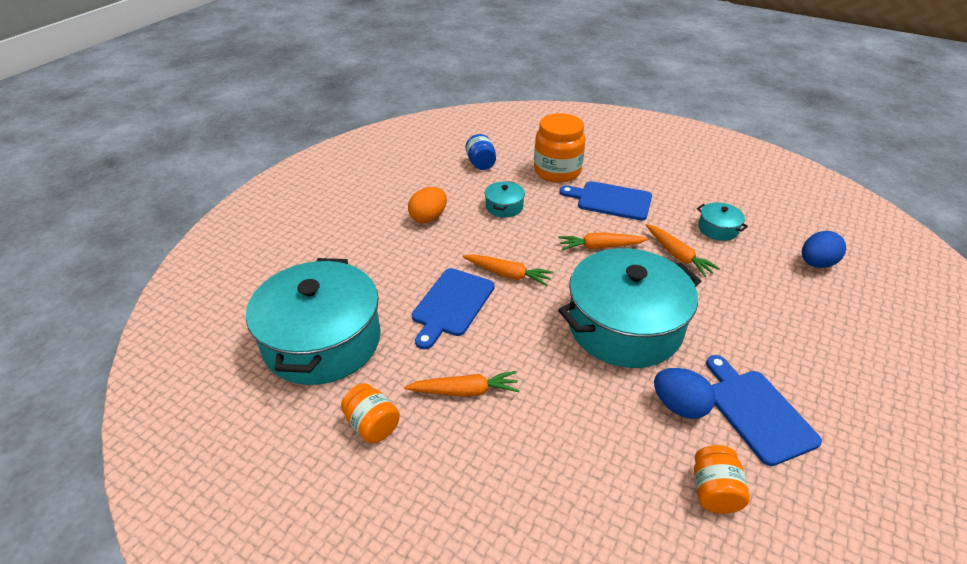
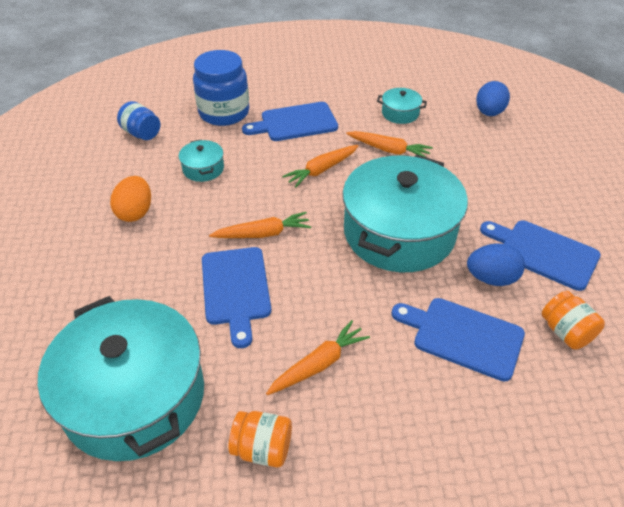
camera: 35 degrees left, 5 degrees up
orange jar [534,113,586,183] -> blue jar [193,50,249,126]
none -> blue cutting board [391,298,525,382]

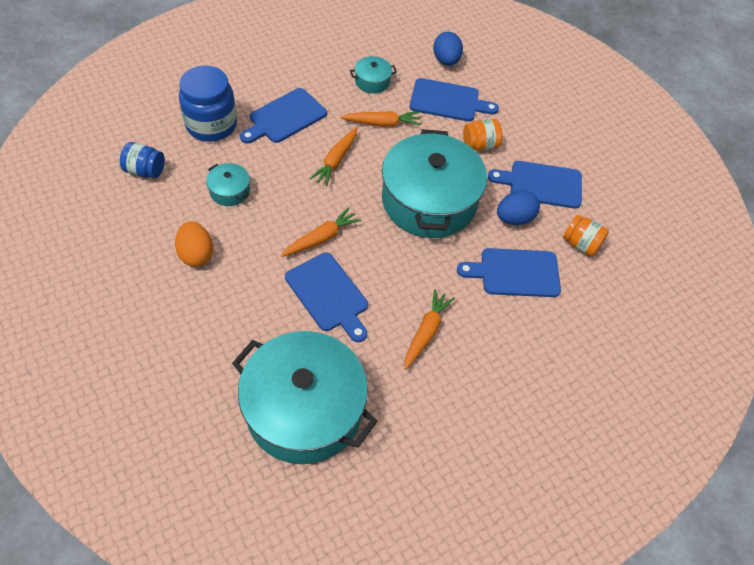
camera: 30 degrees left, 10 degrees up
orange jar [229,411,292,468] -> orange jar moved to [463,119,502,151]
none -> blue cutting board [410,78,499,121]

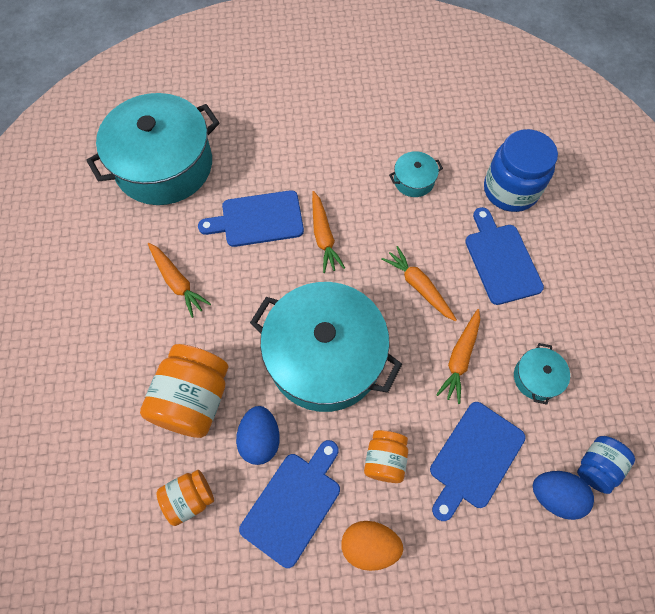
camera: 120 degrees right, 10 degrees up
blue jar [120,142,165,178] -> blue jar moved to [577,436,635,494]
orange egg [175,221,213,267] -> orange egg moved to [341,521,403,571]
blue cutting board [457,248,561,297] -> orange jar [140,344,228,438]

